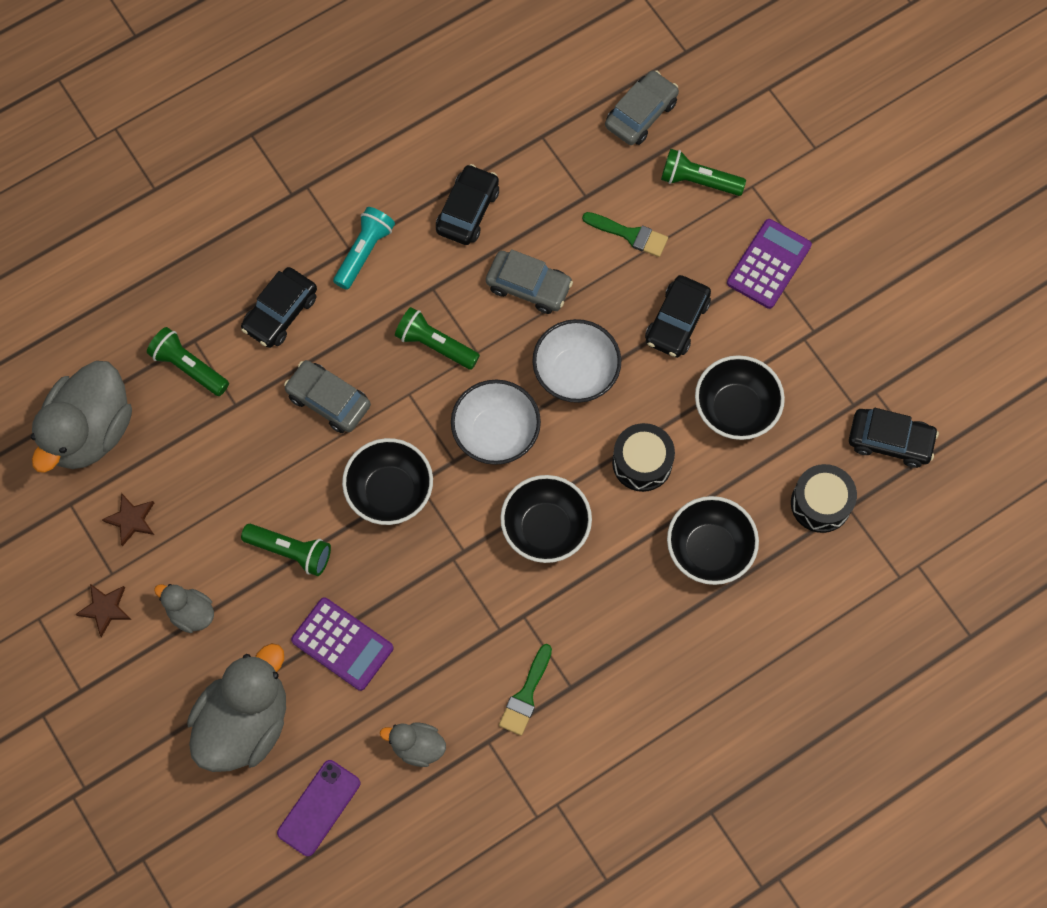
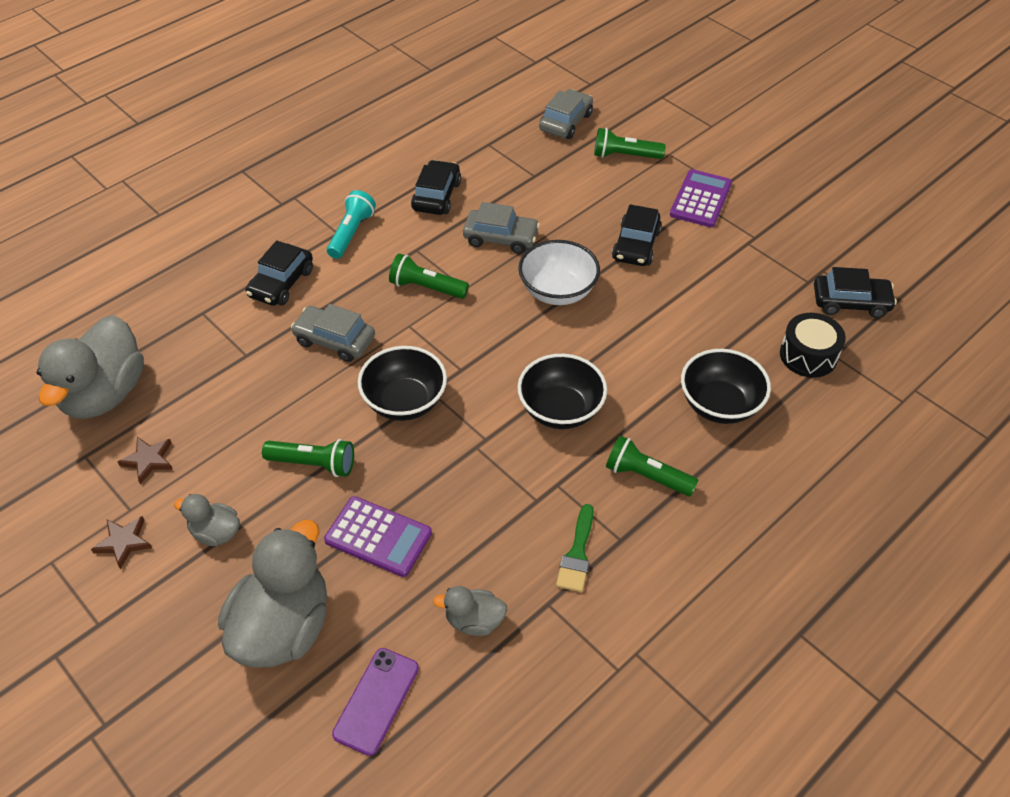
camera: 10 degrees left, 20 degrees down
green flashlight [147,327,229,396] -> green flashlight moved to [606,435,698,496]
white bowl [451,380,541,465] -> none
green brush [582,212,668,257] -> none
black drum [612,423,675,492] -> none
black bowl [695,355,785,440] -> none

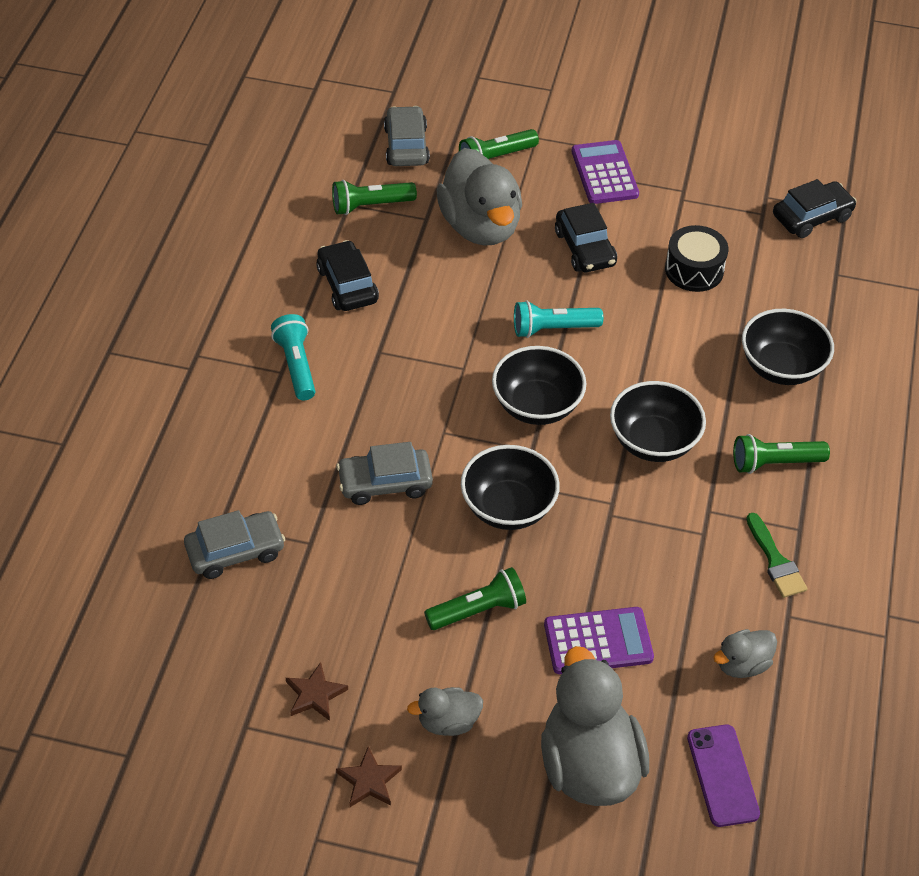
camera: 35 degrees left, 0 degrees up
grey duck [37,315,144,419] -> grey duck moved to [436,148,522,246]
black car [245,240,313,306] -> none
green flashlight [389,253,469,299] -> green flashlight moved to [332,180,417,215]
grey car [463,202,540,254] -> grey car moved to [184,510,285,579]
white bowl [518,240,600,305] -> turquoise flashlight [514,300,603,338]
black drum [780,313,846,378] -> black drum moved to [665,225,728,292]
none -> black bowl [492,346,586,425]

